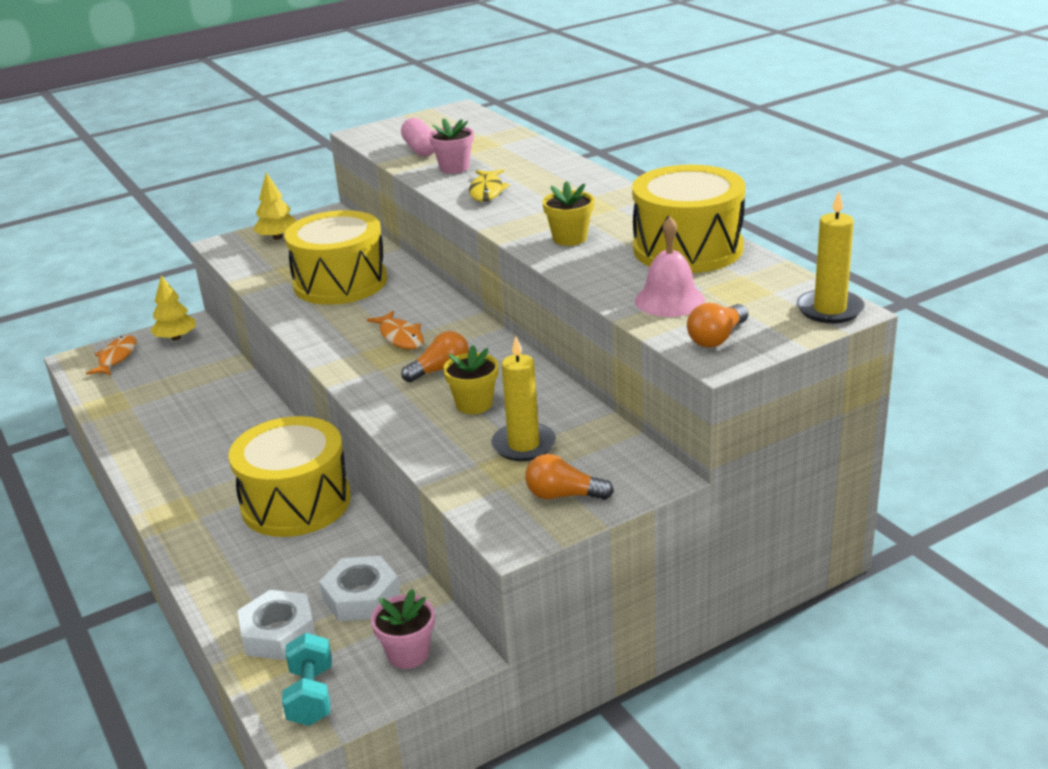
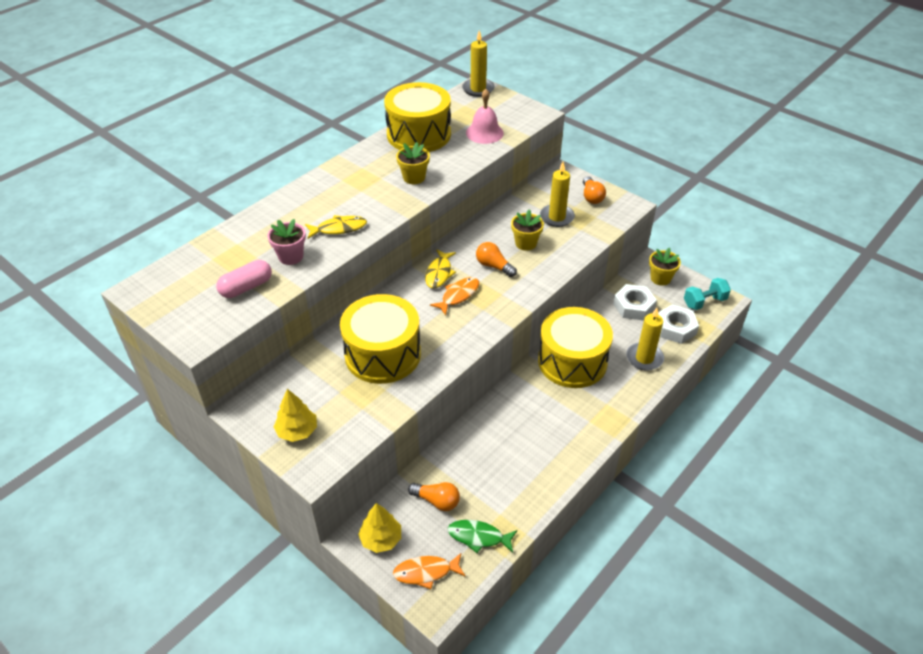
camera: 110 degrees left, 15 degrees up
pink flower pot [371,589,435,669] -> yellow flower pot [649,248,681,286]
orange light bulb [687,303,748,348] -> orange light bulb moved to [408,482,460,511]
none -> yellow fish [425,249,456,289]
none -> green fish [448,520,517,553]
none -> yellow candle [626,308,664,371]

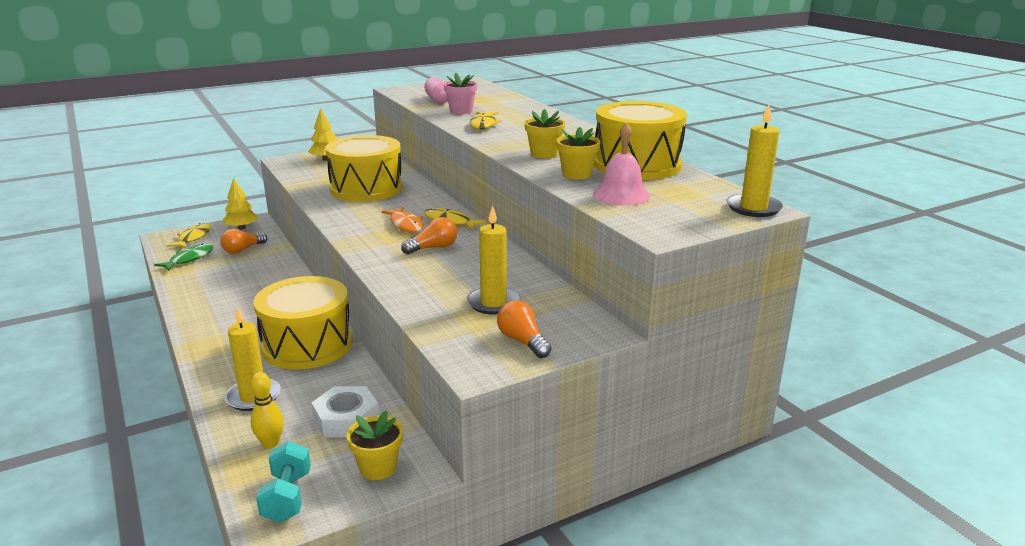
camera: 110 degrees right, 20 degrees down
orange fish [393,553,466,589] -> yellow fish [167,223,211,248]
yellow flower pot [511,209,544,251] -> yellow flower pot moved to [556,127,601,180]
orange light bulb [583,176,606,204] -> orange light bulb turned 45 degrees clockwise [497,301,551,358]
white nut [658,304,699,344] -> yellow bowling pin [251,372,284,448]

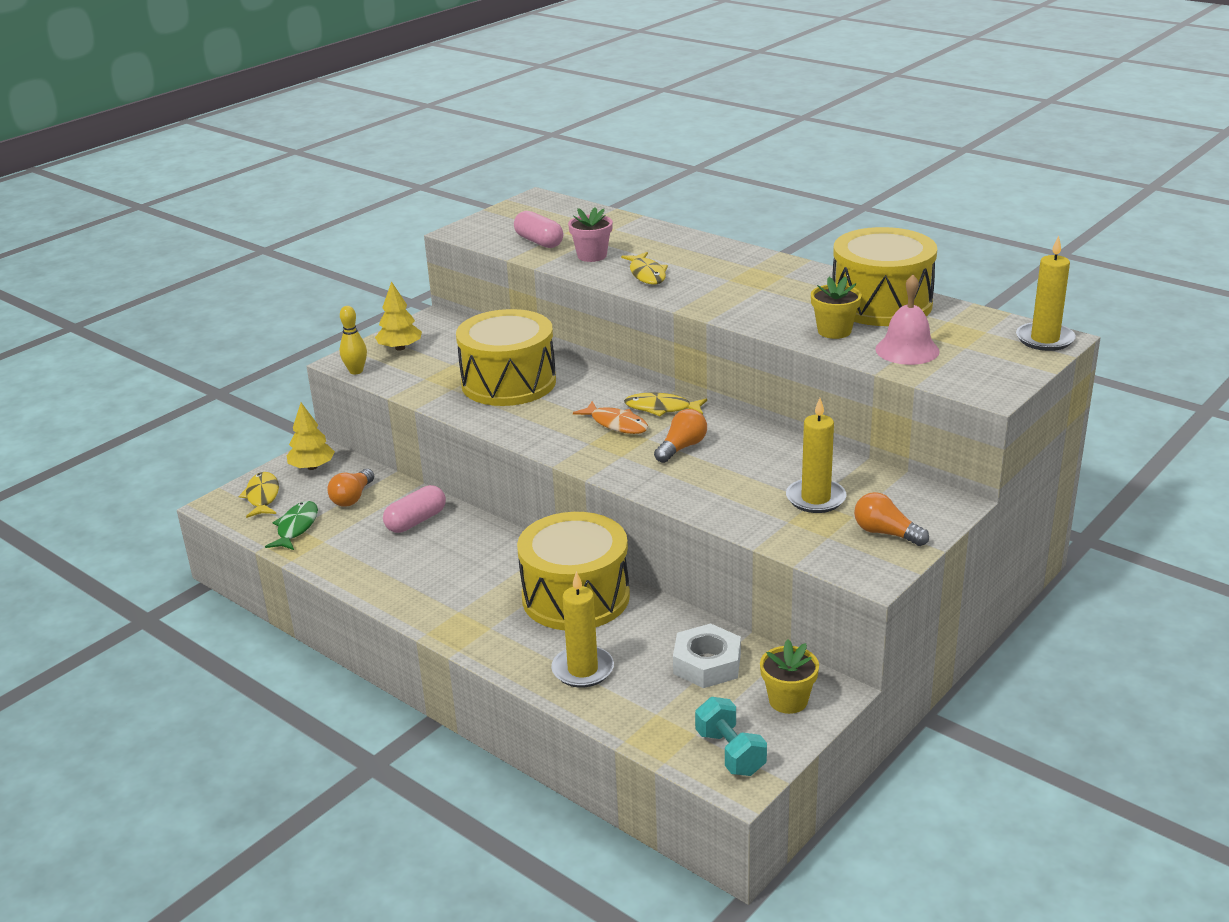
camera: 20 degrees left, 5 degrees up
yellow bowling pin [251,372,284,448] -> yellow bowling pin moved to [340,306,367,374]
yellow flower pot [525,109,565,159] -> none
none -> pink capsule [383,485,446,533]

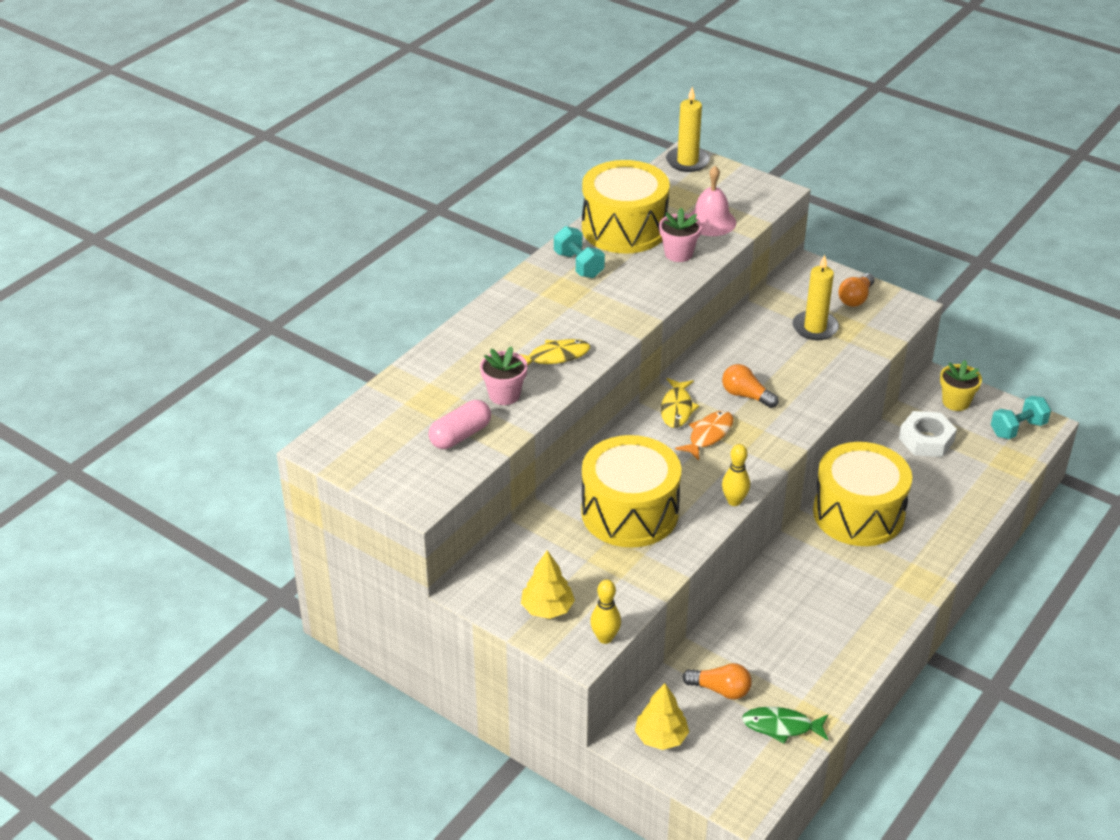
camera: 95 degrees left, 10 degrees up
yellow fish [238,472,279,518] -> none
pink capsule [383,485,446,533] -> none
yellow candle [551,571,614,688] -> none
yellow flower pot [811,277,862,339] -> pink flower pot [659,208,702,262]
none -> turquoise dumbbell [554,226,605,278]
none -> yellow bowling pin [722,444,750,506]

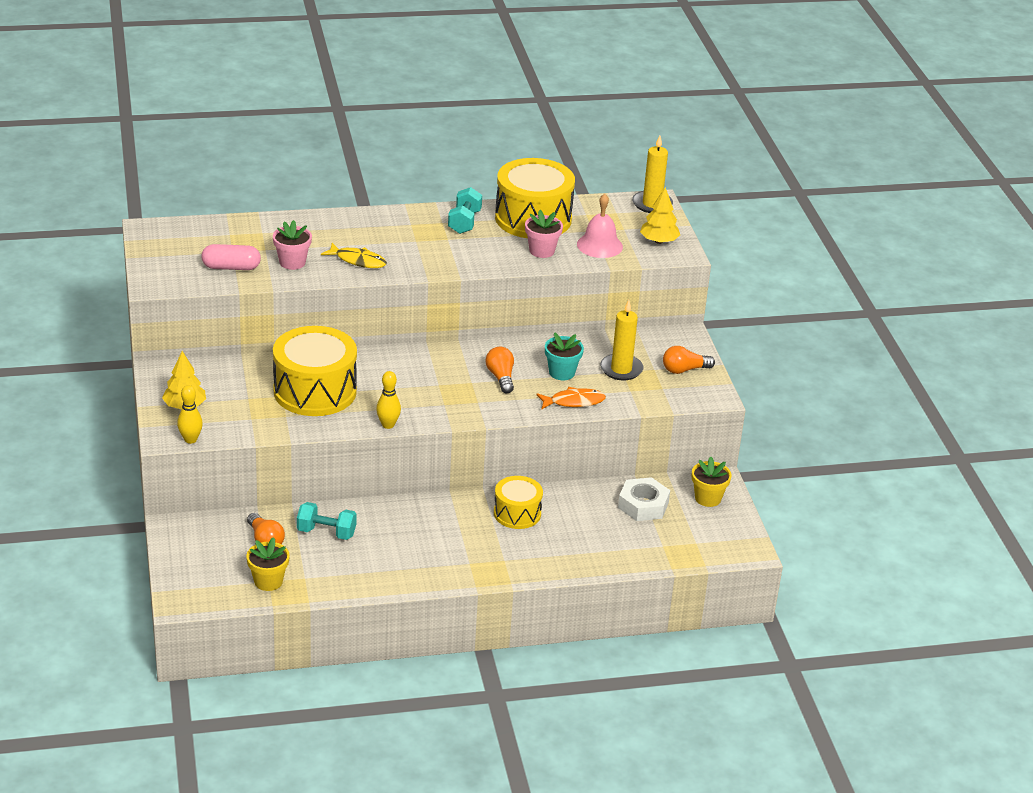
camera: 40 degrees right, 5 degrees down
yellow tree [635,683,689,750] -> yellow tree moved to [640,187,680,244]
yellow fish [661,378,699,428] -> none
orange fish [675,411,734,460] -> orange fish moved to [536,387,606,409]
green fish [742,707,828,744] -> yellow flower pot [246,537,290,591]
yellow drum [813,442,912,546] -> yellow drum [494,476,543,529], size x0.57
turquoise dumbbell [991,396,1051,439] -> turquoise dumbbell moved to [297,502,357,540]
none -> turquoise flower pot [545,332,584,380]

